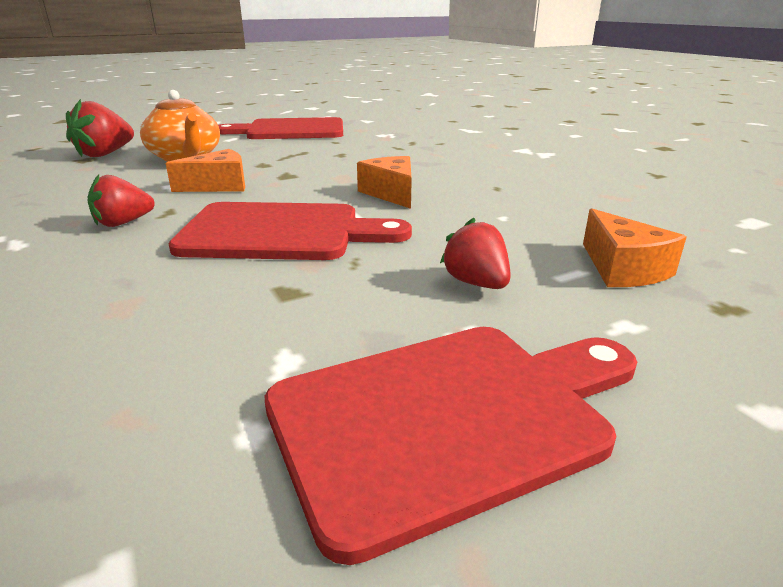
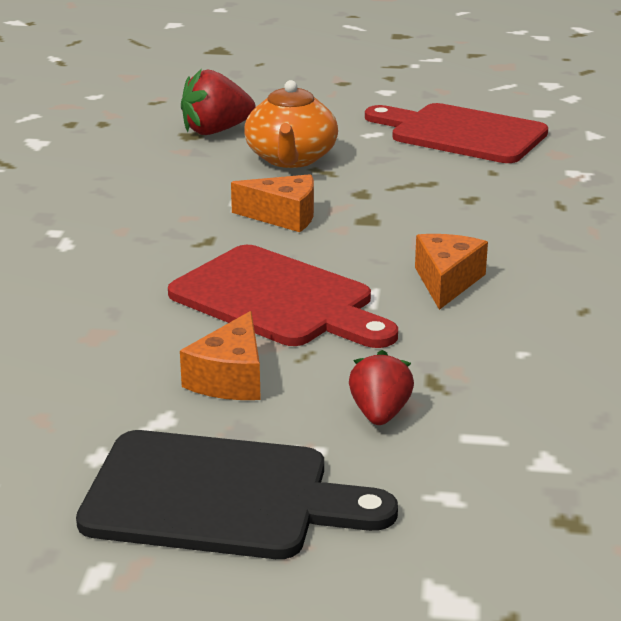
camera: 35 degrees right, 0 degrees up
red strawberry [87,174,155,227] -> none
red cutting board [265,327,637,565] -> black cutting board [76,430,398,559]
orange cheese [583,208,686,287] -> orange cheese moved to [180,311,261,400]

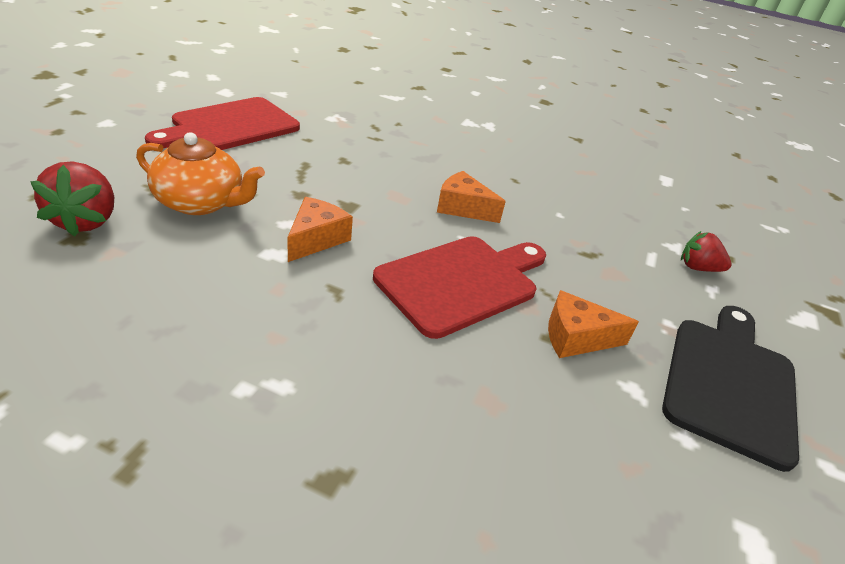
camera: 80 degrees left, 10 degrees up
orange cheese [180,311,261,400] -> orange cheese turned 150 degrees clockwise [548,290,639,358]
red strawberry [349,350,414,425] -> red strawberry moved to [681,231,732,272]

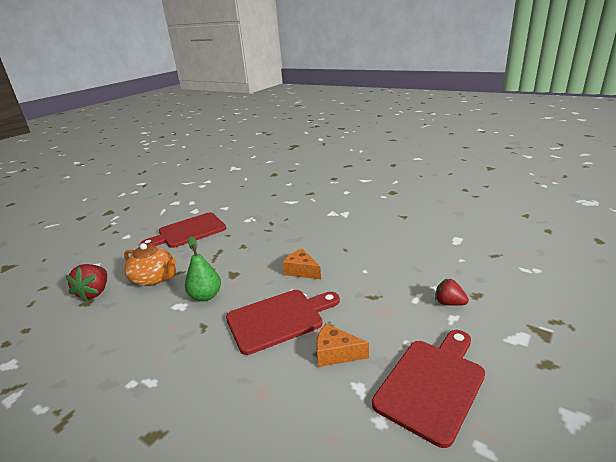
camera: 20 degrees right, 10 degrees down
orange cheese [287,197,353,262] -> green pear [185,236,221,301]
black cutting board [662,306,799,472] -> red cutting board [372,330,485,448]

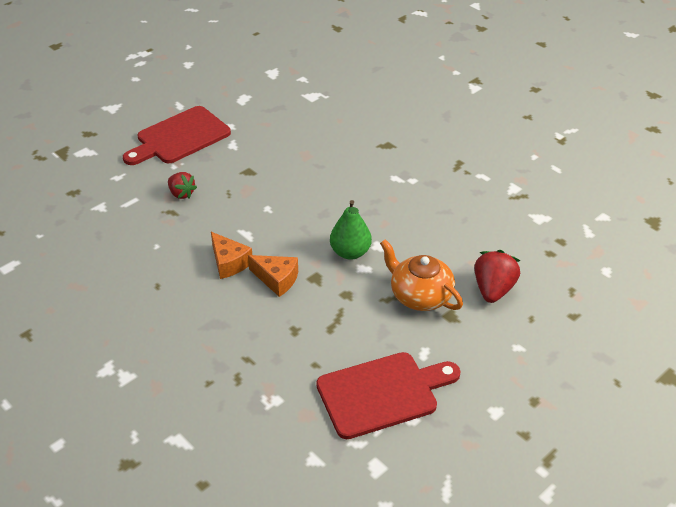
camera: 170 degrees left, 15 degrees up
red cutting board [226,290,340,355] -> none
orange cheese [316,323,369,367] -> orange cheese moved to [248,255,298,297]
red strawberry [435,278,469,306] -> red strawberry moved to [168,172,197,199]

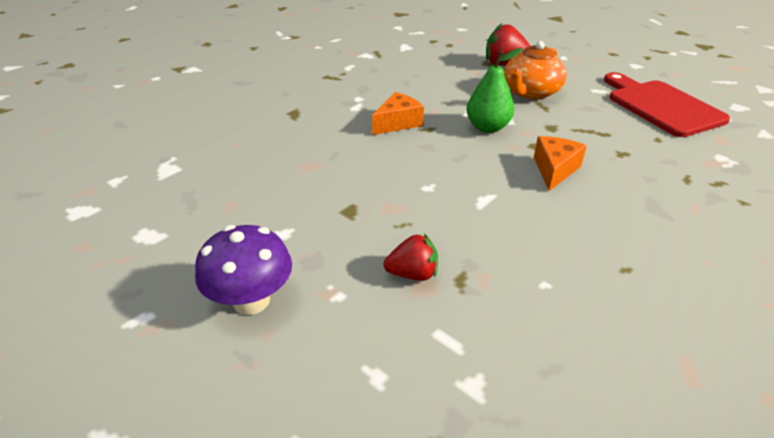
camera: 95 degrees left, 5 degrees down
red cutting board [123,106,231,165] -> purple mushroom [195,225,292,315]
red strawberry [168,172,197,199] -> red strawberry turned 45 degrees clockwise [384,234,438,281]
orange cheese [211,232,252,279] -> orange cheese moved to [372,92,424,135]

